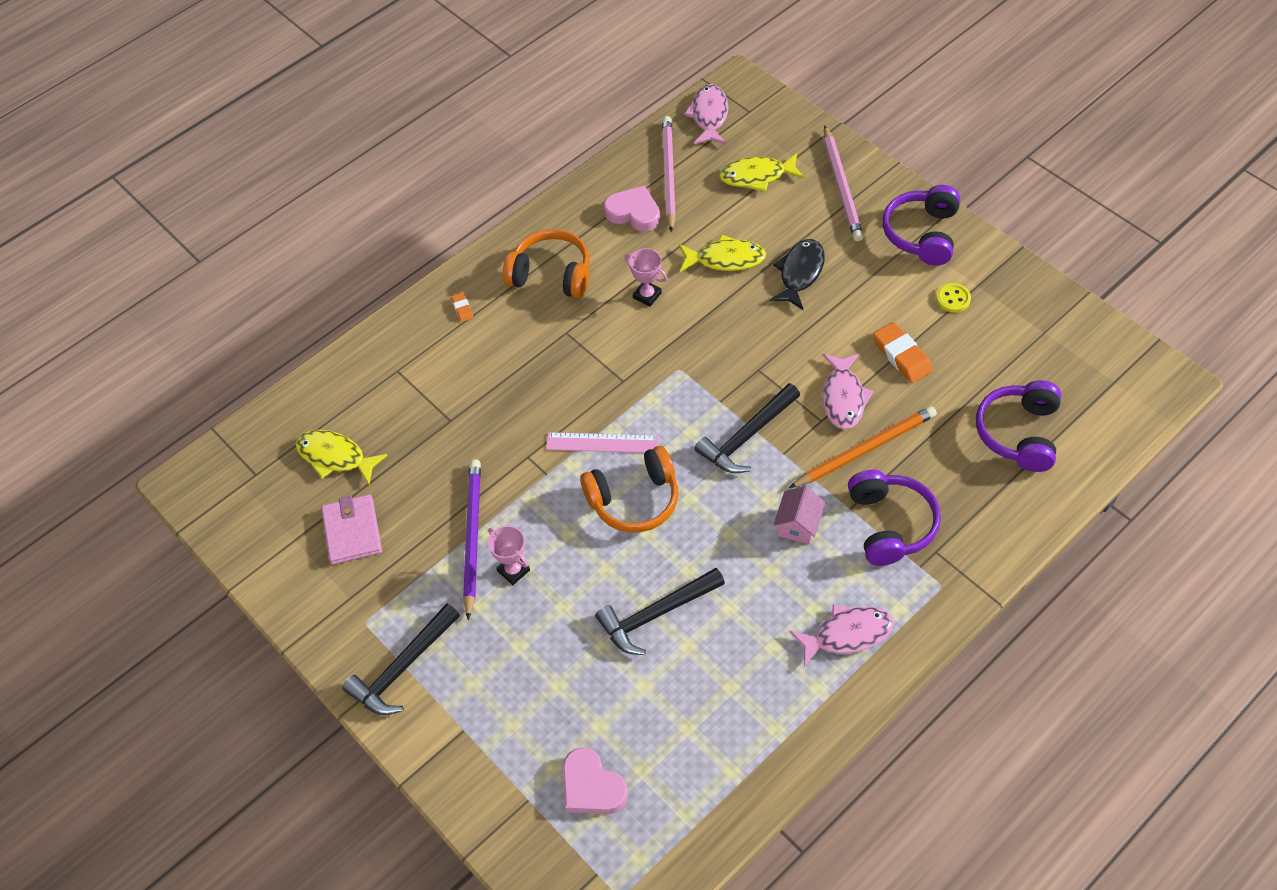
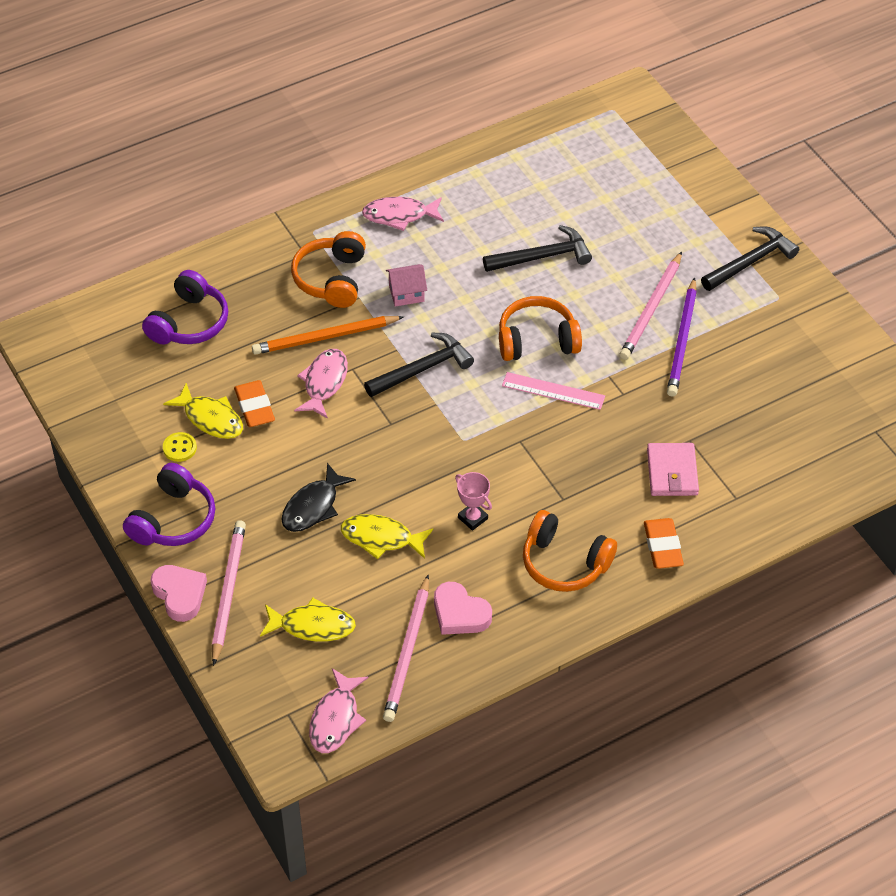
camera: 170 degrees left, 5 degrees down
yellow fish [295,430,388,484] -> yellow fish moved to [163,383,243,439]
pink wallet [321,494,382,565] -> pink wallet moved to [647,443,699,496]
orange eraser [451,292,473,322] -> orange eraser [644,518,684,569], size x2.00
pink trophy [488,526,530,585] -> pink pencil [619,252,682,360]
pink heart [563,747,628,814] -> pink heart moved to [150,565,207,622]
pink house [773,486,826,544] -> pink house turned 45 degrees clockwise [386,264,427,307]
purple headphones [848,470,941,566] -> orange headphones [291,231,366,308]

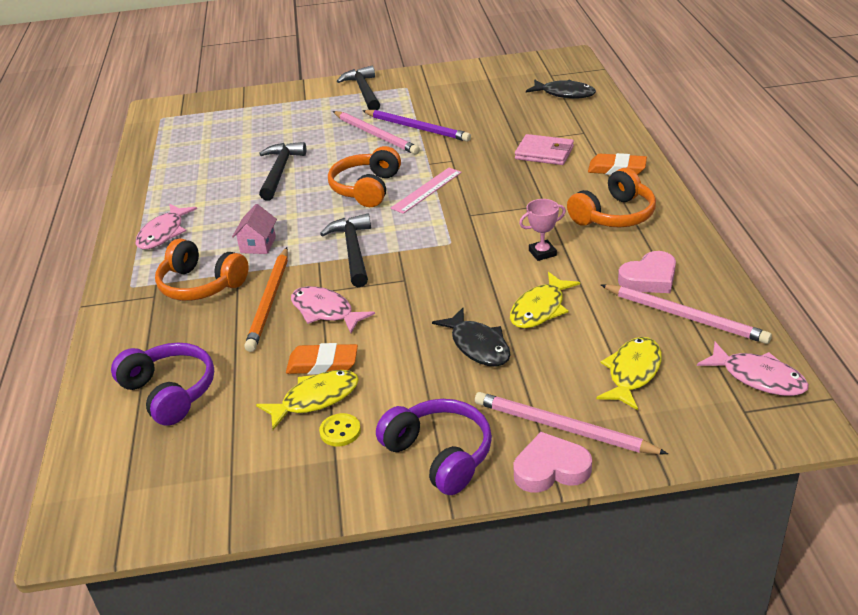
camera: 65 degrees left, 15 degrees down
none -> black fish [526,80,596,99]

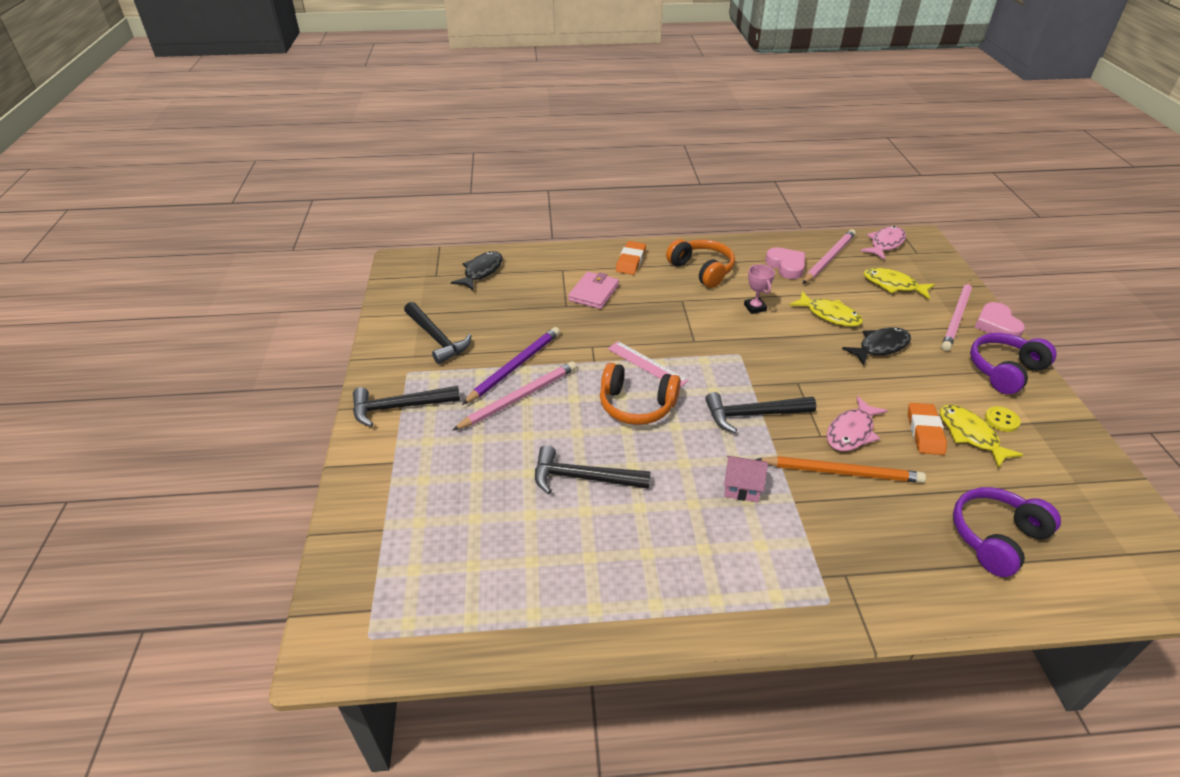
camera: 90 degrees left, 5 degrees up
pink fish [136,204,197,250] -> none
orange headphones [155,238,249,301] -> none
none -> black hammer [404,302,472,364]

